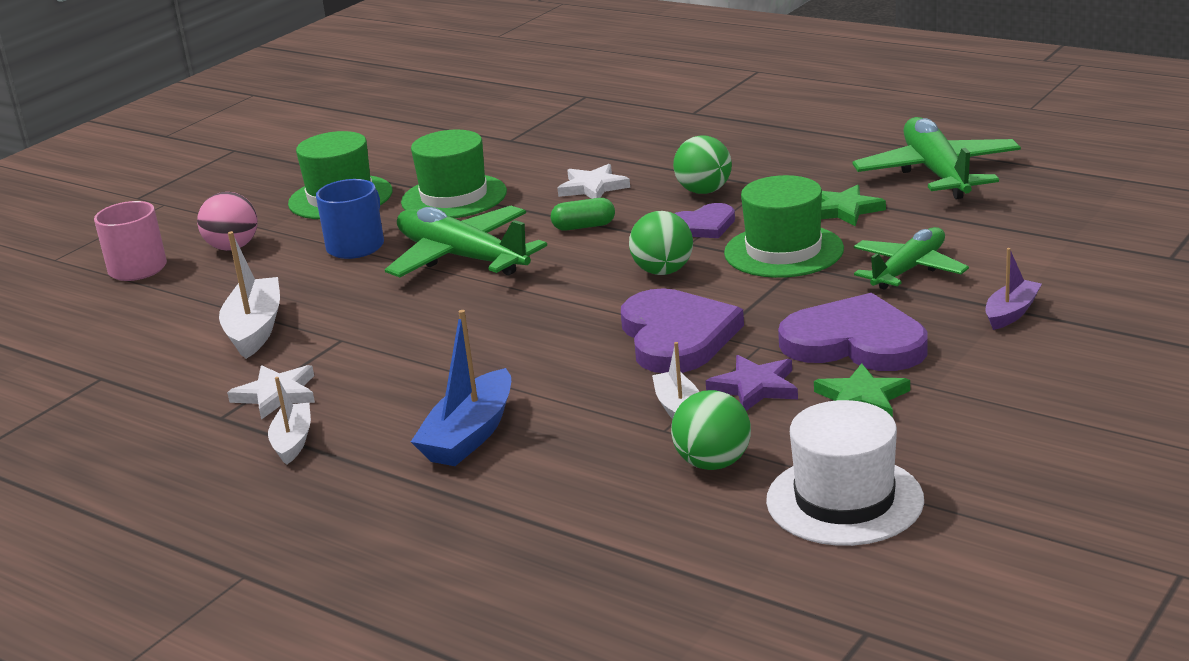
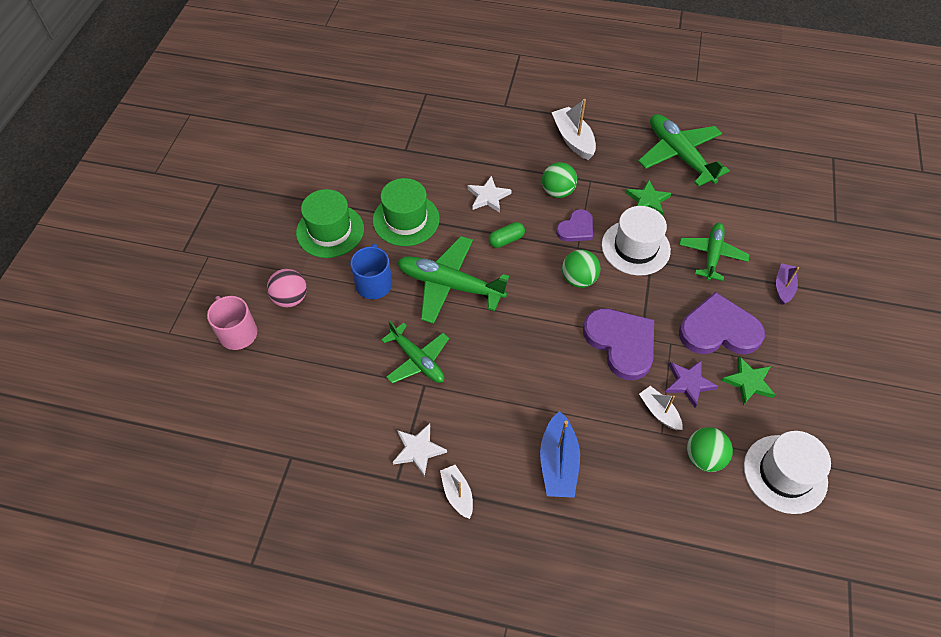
camera: 25 degrees left, 30 degrees up
white boat [219,231,280,359] -> white boat moved to [551,99,596,160]
green hat [724,175,844,278] -> white hat [601,206,671,276]
none -> green plane [381,321,449,383]

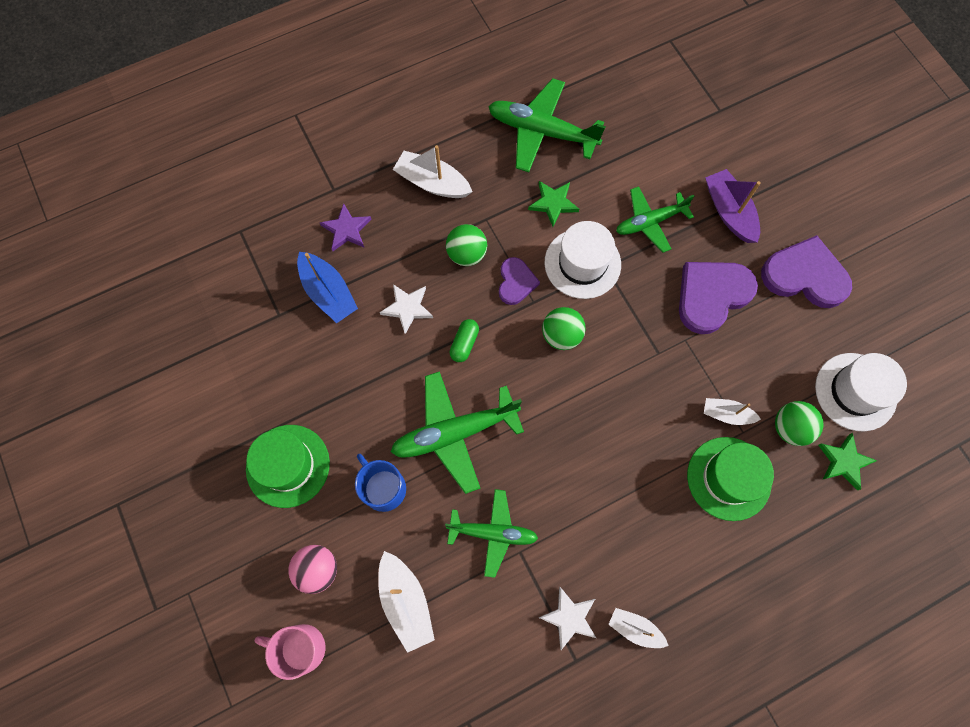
camera: 40 degrees left, 15 degrees up
green hat [373,178,440,246] -> green hat moved to [687,437,774,521]
blue boat [540,411,580,498] -> blue boat moved to [297,252,358,323]
purple heart [583,308,654,380] -> purple heart moved to [761,235,852,308]
purple star [665,360,718,408] -> purple star moved to [319,203,372,251]
green plane [679,223,750,281] -> green plane turned 90 degrees counterclockwise [616,186,694,252]
green star [721,356,775,405] -> green star moved to [818,433,877,490]
purple boat [776,263,799,305] -> purple boat [705,169,761,243], size x1.61
none -> white boat [378,551,435,653]

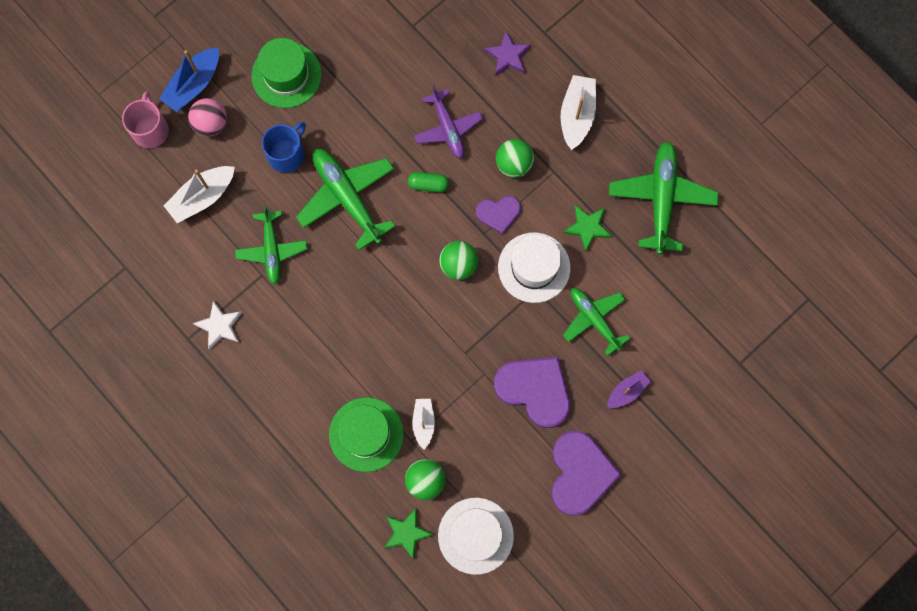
camera: 75 degrees right, 5 degrees up
blue boat [297,252,358,323] -> blue boat moved to [159,47,219,112]
white star [380,284,433,334] -> purple plane [414,85,483,159]
white boat [608,608,669,648] -> none
purple boat [705,169,761,243] -> purple boat [607,370,651,408], size x0.62

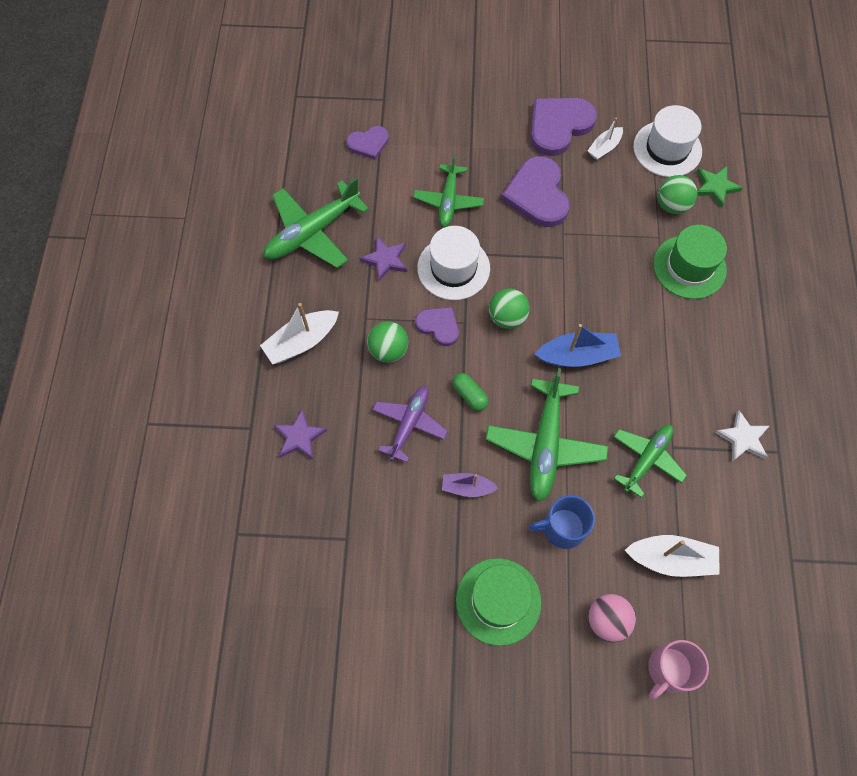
camera: 135 degrees left, 10 degrees down
blue boat [159,47,219,112] -> blue boat moved to [535,324,621,367]
white boat [412,399,435,449] -> white boat moved to [588,118,623,160]
green star [563,205,612,251] -> purple star [359,237,407,281]
purple boat [607,370,651,408] -> purple boat moved to [442,473,498,497]
none -> purple heart [346,126,389,160]

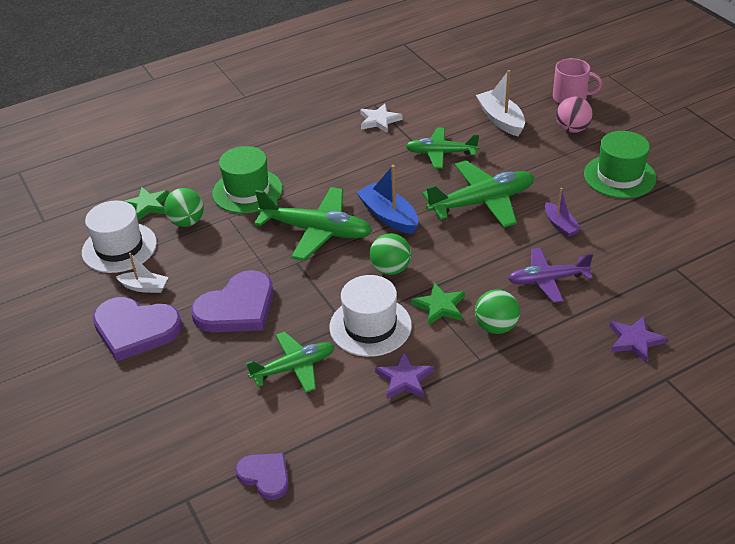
camera: 120 degrees left, 25 degrees down
white boat [260,303,339,364] -> none
green plane [264,178,369,268] -> green plane moved to [254,187,372,261]
purple heart [415,307,459,346] -> green star [411,282,465,326]
green capsule [453,373,489,411] -> none
blue mug [529,495,595,549] -> none

